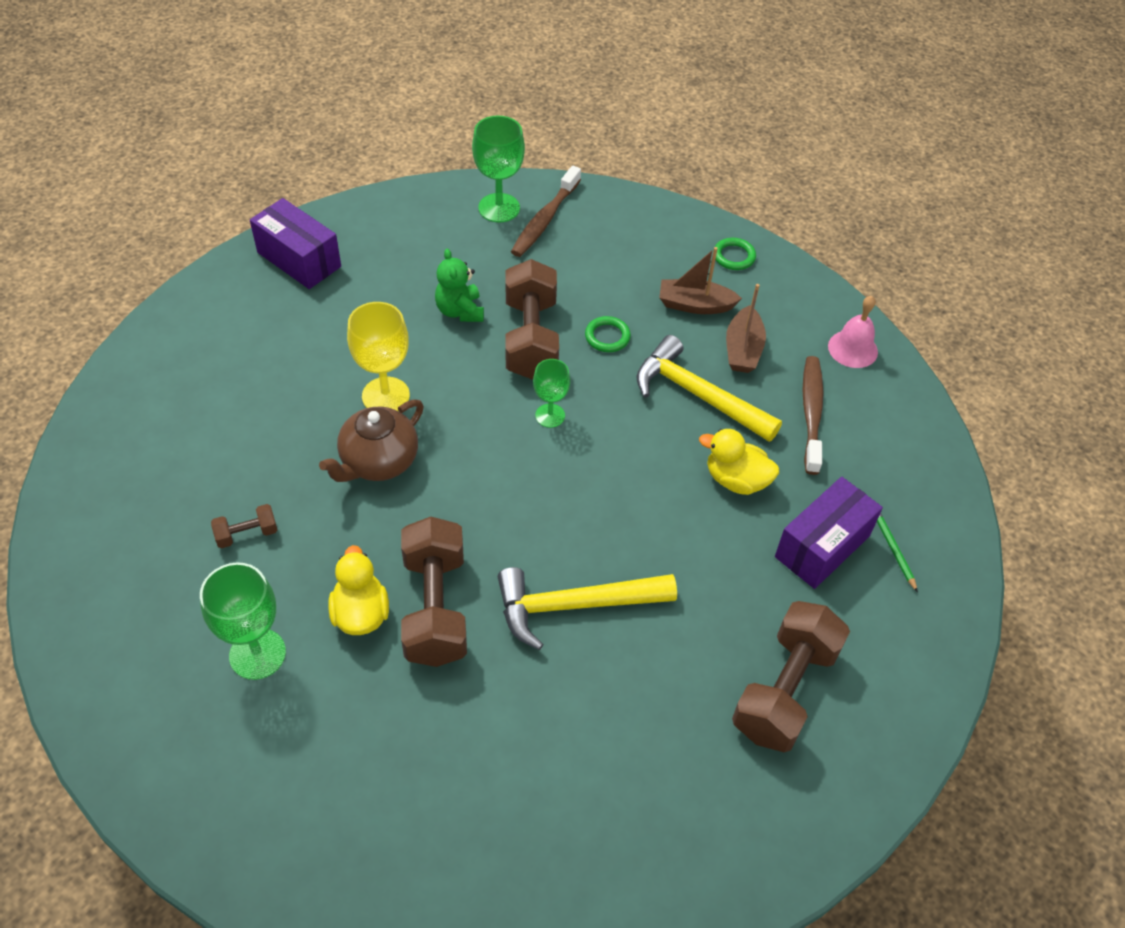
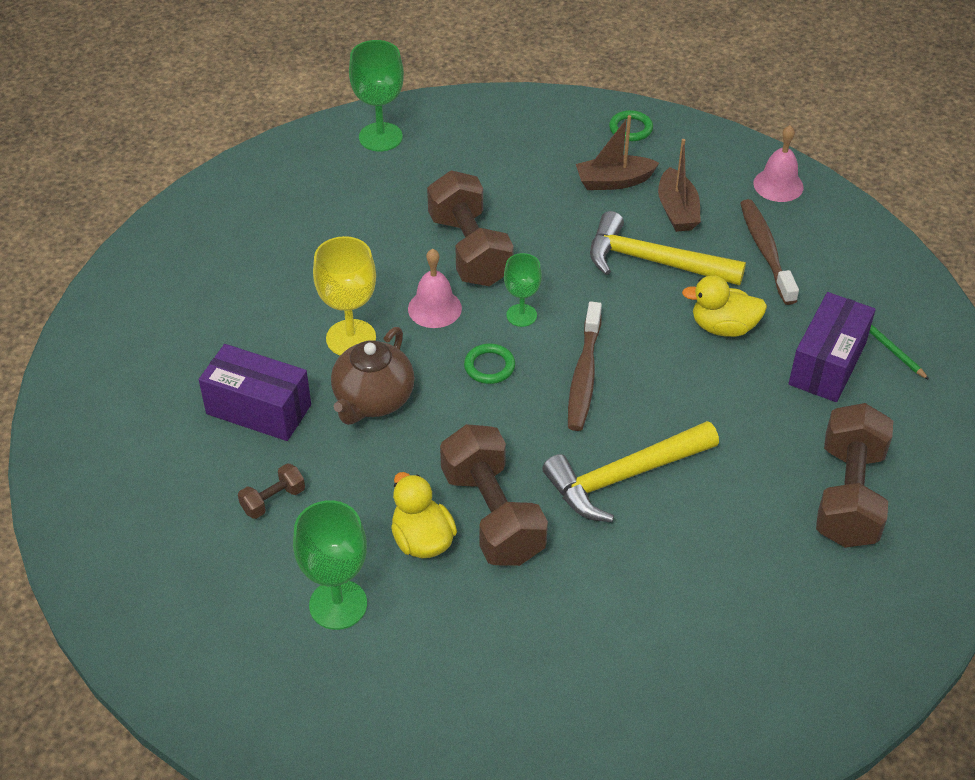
camera: 15 degrees left, 5 degrees down
purple box [250,198,341,289] -> purple box moved to [199,344,311,441]
green teddy bear [435,249,484,322] -> none
brown toothbrush [511,166,581,257] -> brown toothbrush moved to [568,302,602,431]
green ring [585,316,631,352] -> green ring moved to [464,344,515,384]
none -> pink bell [408,249,462,328]

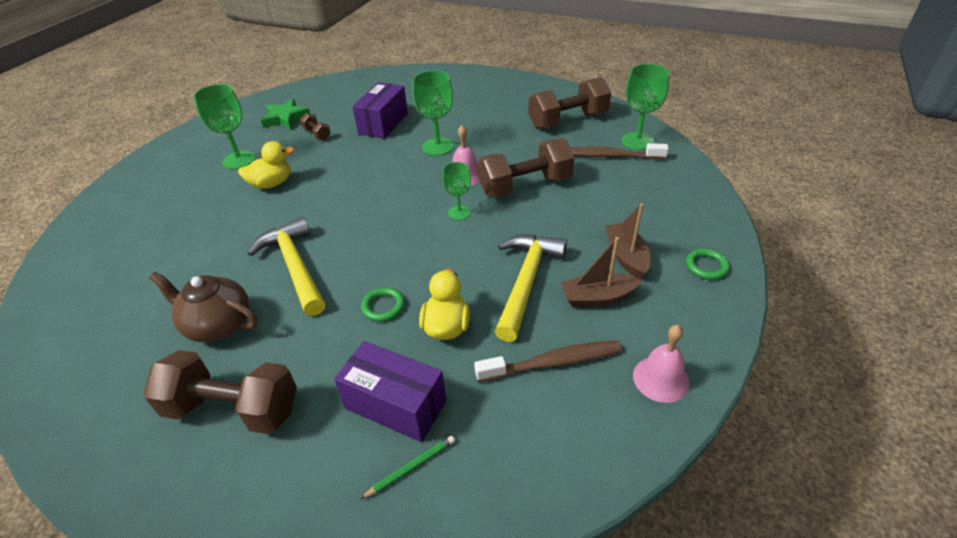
camera: 90 degrees right, 5 degrees down
yellow goblet [313,236,376,355] -> green goblet [412,71,454,156]
brown teapot [331,327,415,425] -> brown teapot moved to [149,272,258,342]
brown dumbbell [440,424,548,566] -> brown dumbbell moved to [528,77,611,129]
green ring [464,344,515,384] -> green ring moved to [361,287,405,322]
brown toothbrush [568,302,602,431] -> brown toothbrush moved to [570,143,669,160]
none -> green star [261,99,310,129]

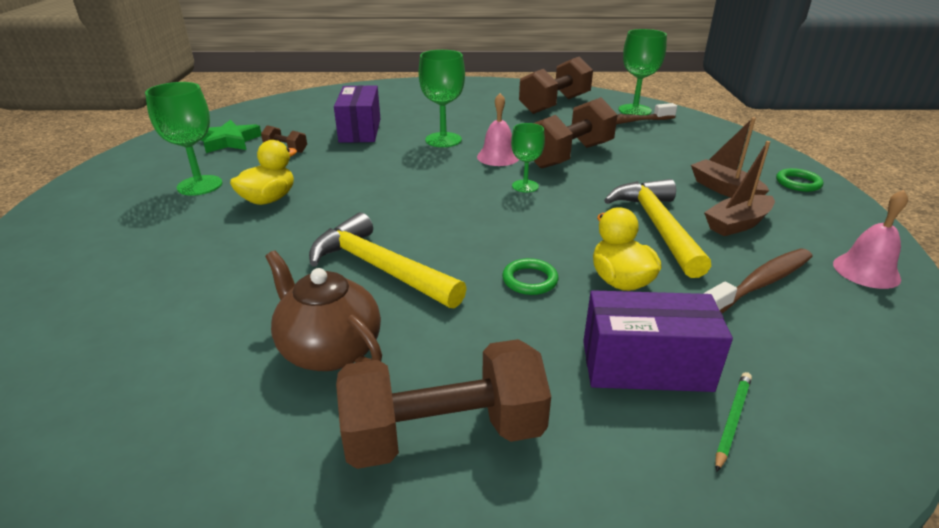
camera: 25 degrees left, 10 degrees down
brown teapot [149,272,258,342] -> brown teapot turned 45 degrees clockwise [265,251,382,371]

